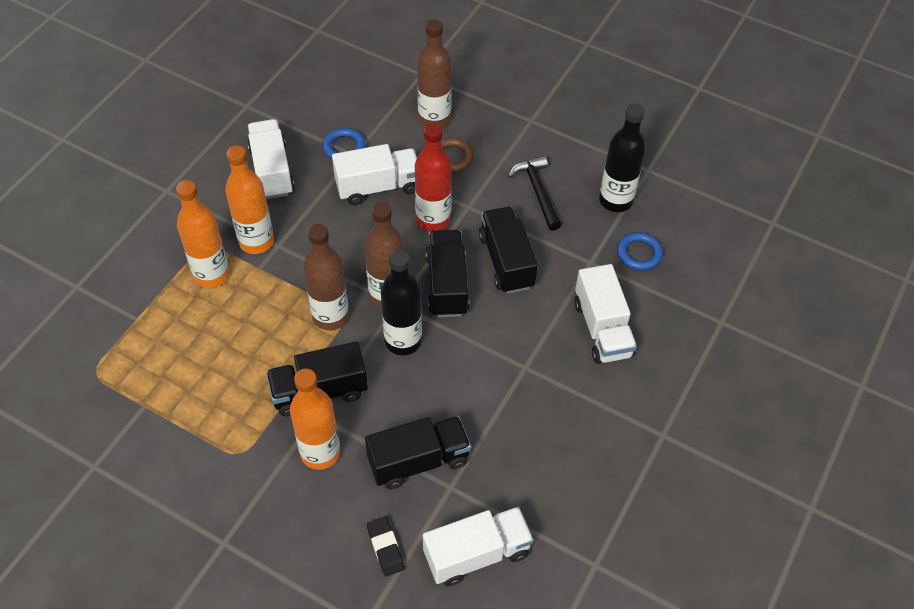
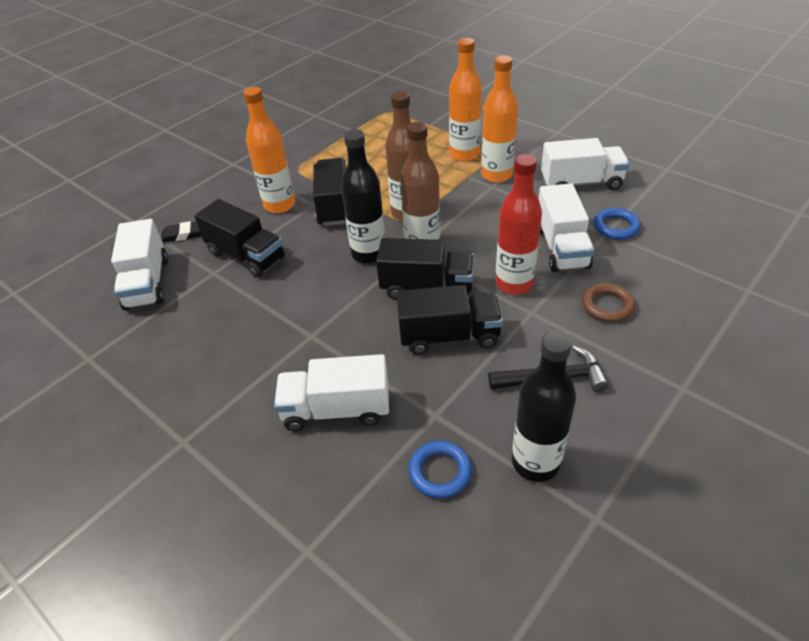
camera: 105 degrees right, 10 degrees down
black truck [365,416,471,489] -> black truck turned 45 degrees counterclockwise [194,199,285,278]
brown bottle [417,19,452,128] -> none

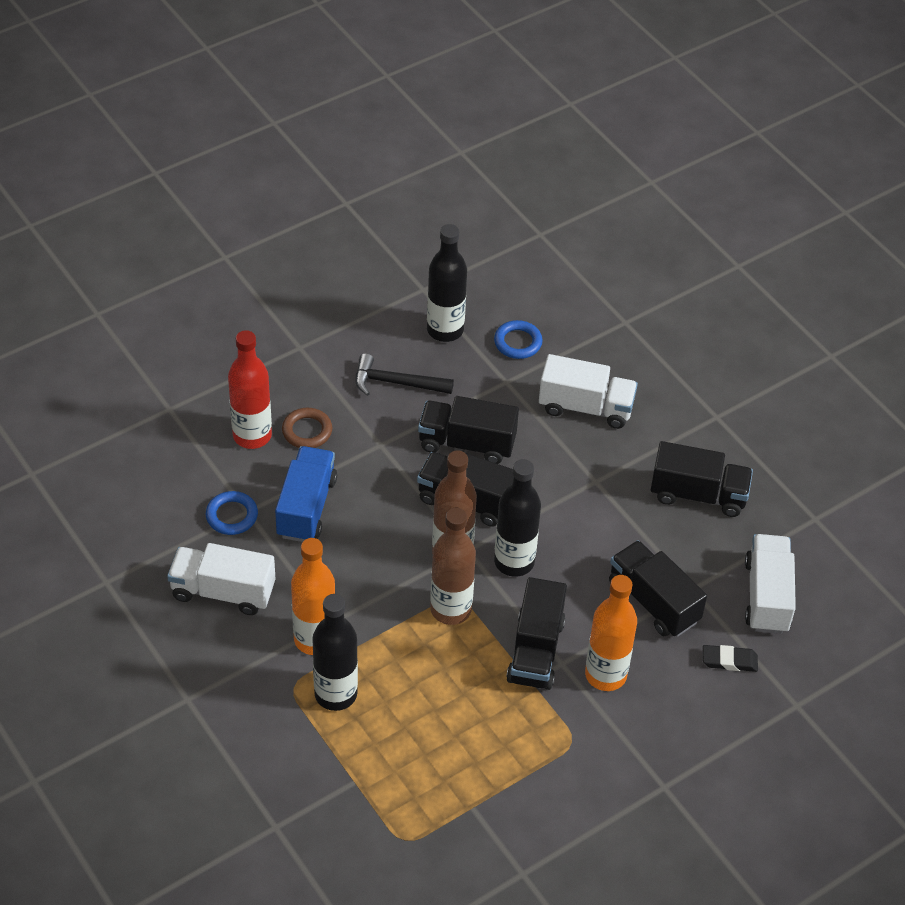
camera: 170 degrees left, 5 degrees up
orange bottle [449,38,482,161] -> black bottle [312,594,358,711]
red bottle [495,154,542,295] -> red bottle moved to [228,330,272,449]
white truck [539,183,594,272] -> blue truck [275,446,337,542]
none -> black truck [651,441,753,517]

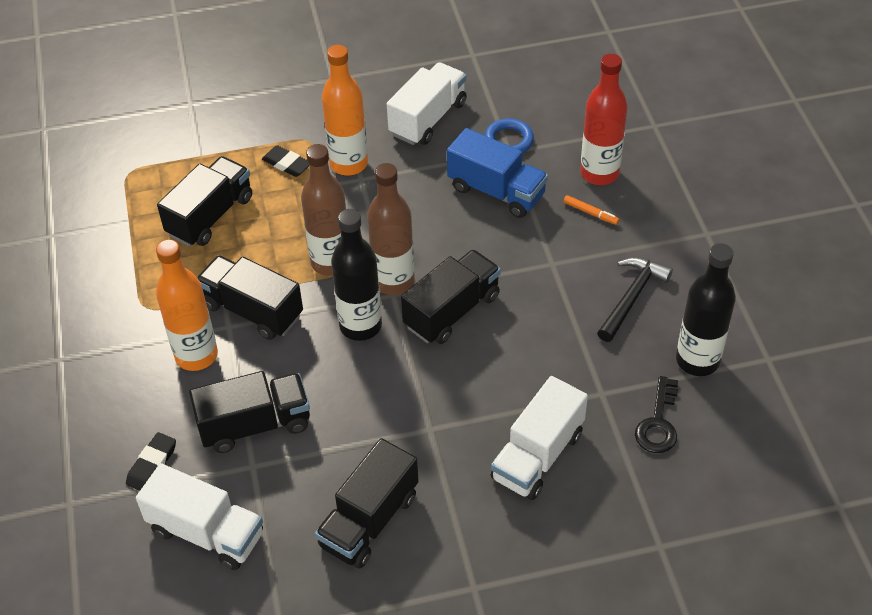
camera: 115 degrees right, 0 degrees up
brown ring [282,408,332,448] -> orange marker [564,195,619,225]
black bottle [312,594,358,711] -> black eraser [262,145,309,177]
black truck [418,396,519,464] -> black truck moved to [157,156,252,247]
blue ring [494,320,542,359] -> black key [635,376,678,453]

